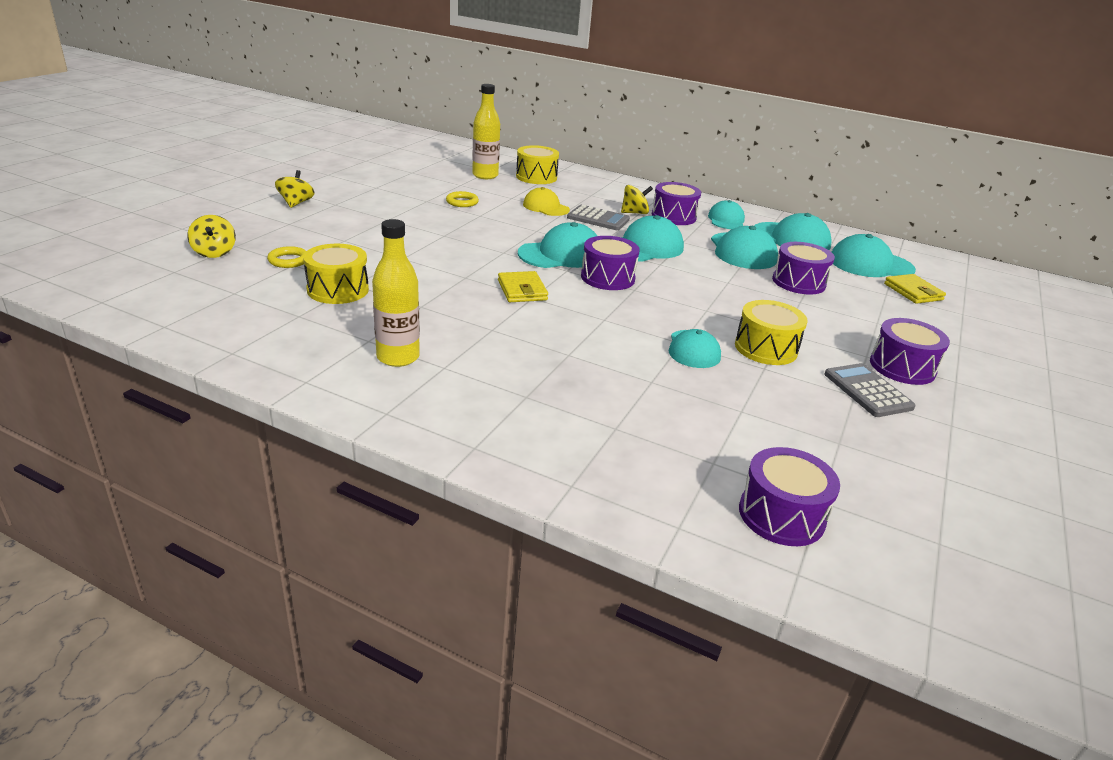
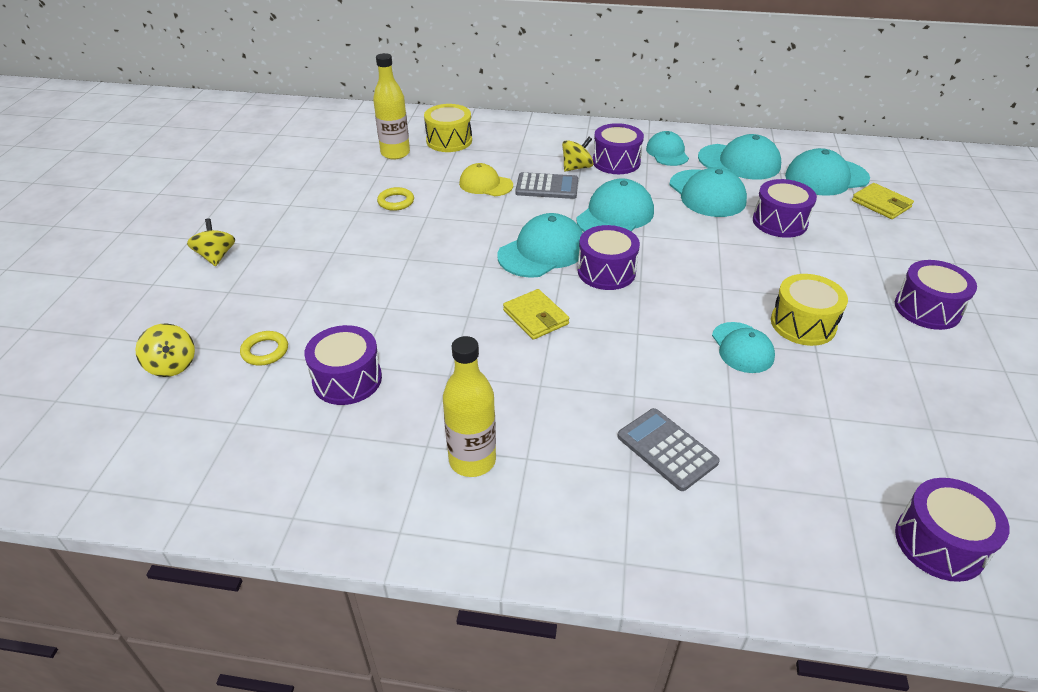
camera: 15 degrees left, 10 degrees up
yellow drum [303,244,369,304] -> purple drum [304,325,382,405]
grey calculator [824,363,916,417] -> grey calculator moved to [617,408,720,491]

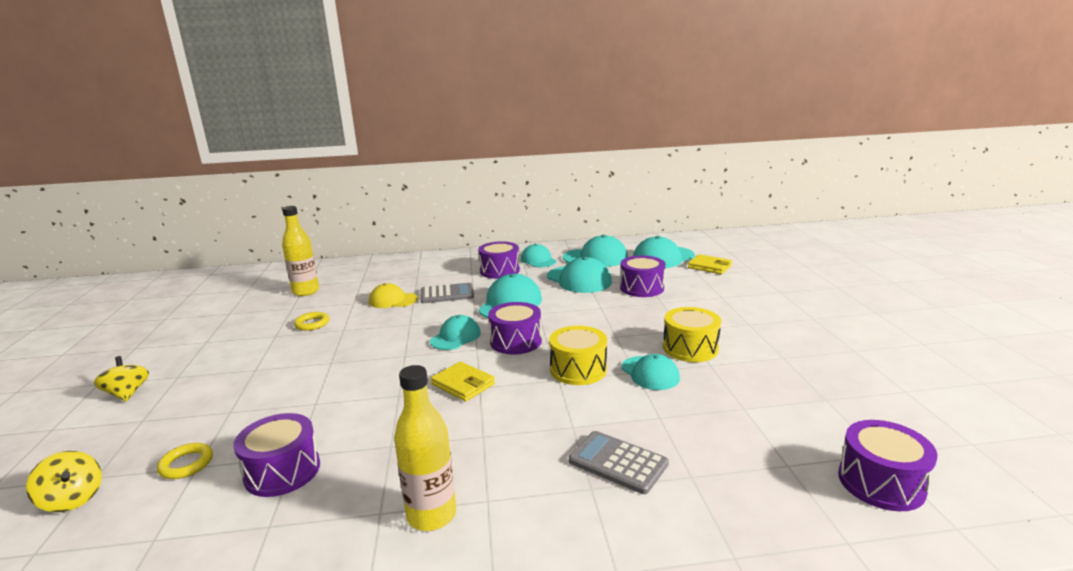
camera: 15 degrees left, 20 degrees down
yellow drum [424,104,472,152] -> yellow drum moved to [549,326,607,385]
turquoise cap [497,213,583,278] -> turquoise cap [430,315,481,350], size x0.65
yellow spinning top [562,137,593,172] -> none
purple drum [895,260,977,330] -> none

